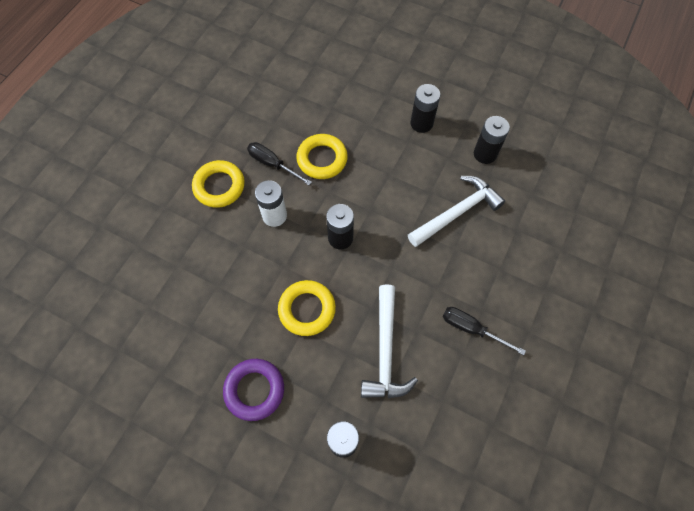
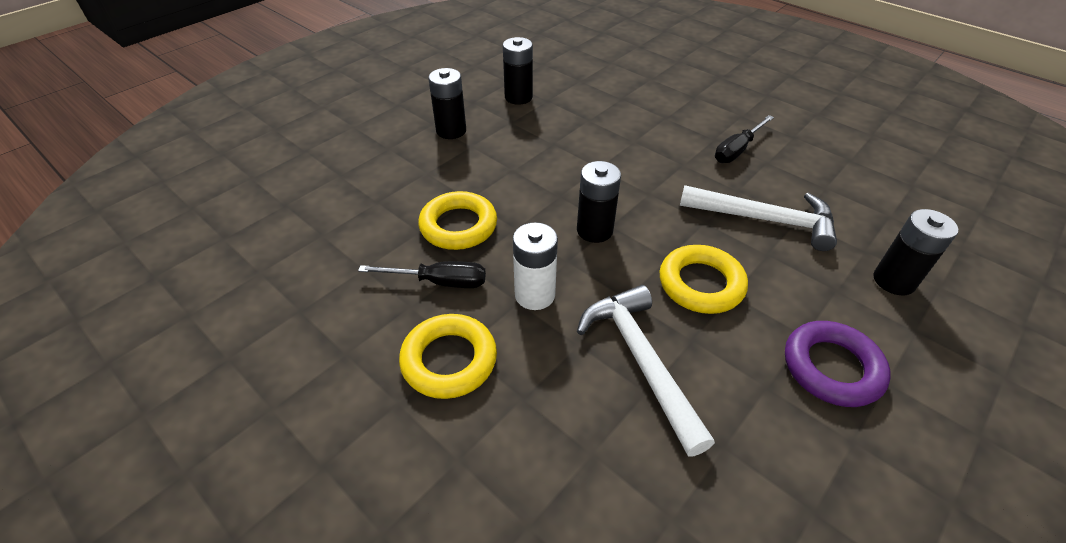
camera: 75 degrees left, 20 degrees down
black screwdriver [247,142,312,185] -> black screwdriver turned 135 degrees counterclockwise [358,261,486,288]
white hammer [408,176,505,247] -> white hammer moved to [577,285,715,456]

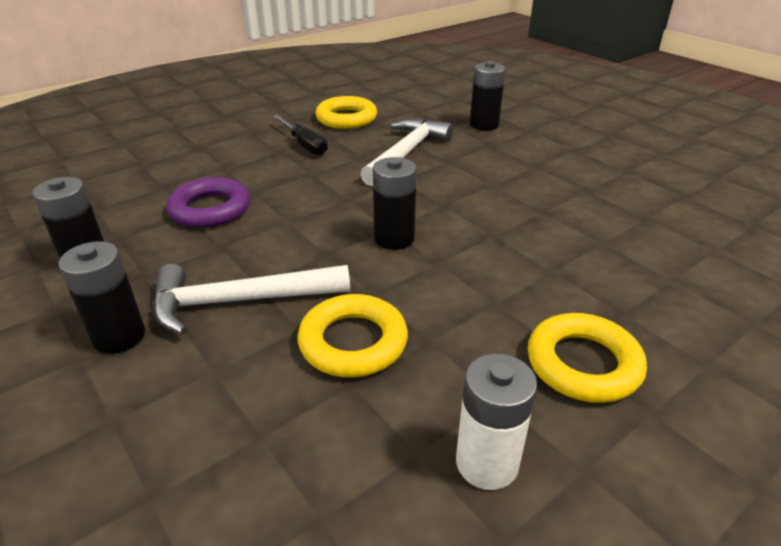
camera: 80 degrees left, 10 degrees down
black screwdriver [358,261,486,288] -> none
white battery [513,222,558,310] -> white battery moved to [456,353,537,490]
white hammer [577,285,715,456] -> white hammer moved to [153,264,350,335]
yellow ring [660,245,748,314] -> yellow ring moved to [315,96,377,129]
purple ring [785,321,891,407] -> purple ring moved to [166,177,250,228]

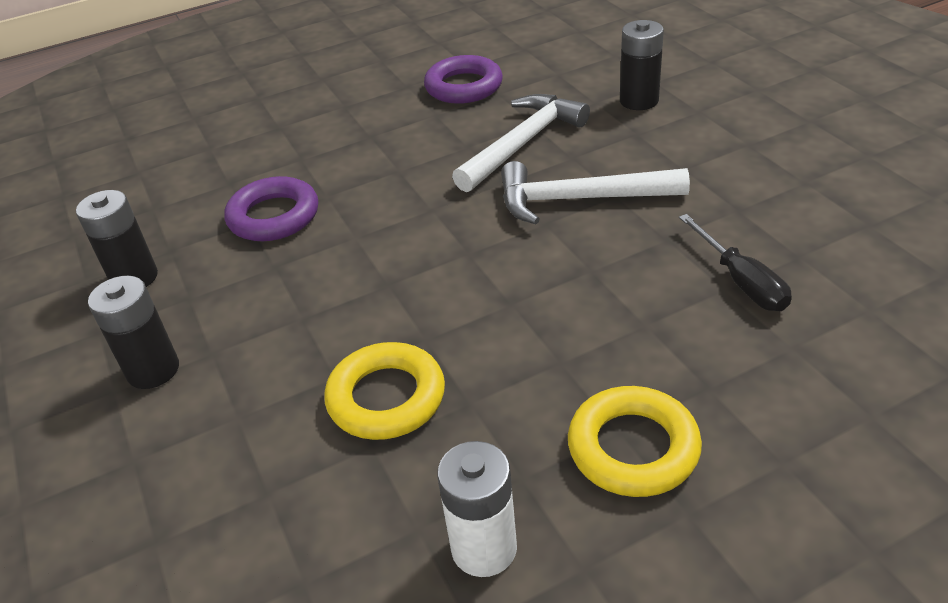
camera: 15 degrees right, 5 degrees up
white hammer [153,264,350,335] -> white hammer moved to [501,161,690,224]
black screwdriver [273,115,328,155] -> black screwdriver moved to [679,214,792,311]
yellow ring [315,96,377,129] -> purple ring [424,55,503,104]
black battery [373,157,417,250] -> none

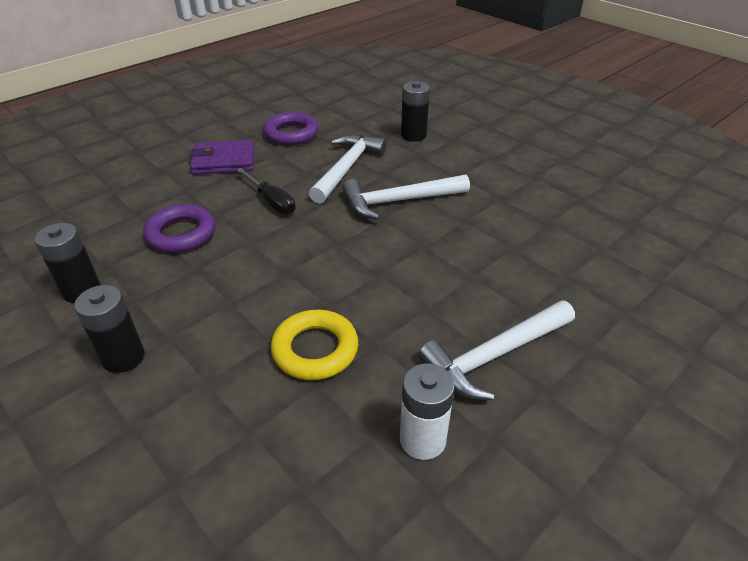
camera: 20 degrees left, 0 degrees up
yellow ring [568,386,702,497] -> white hammer [418,300,575,400]
black screwdriver [679,214,792,311] -> black screwdriver moved to [236,168,295,214]
none -> purple wallet [189,139,255,175]

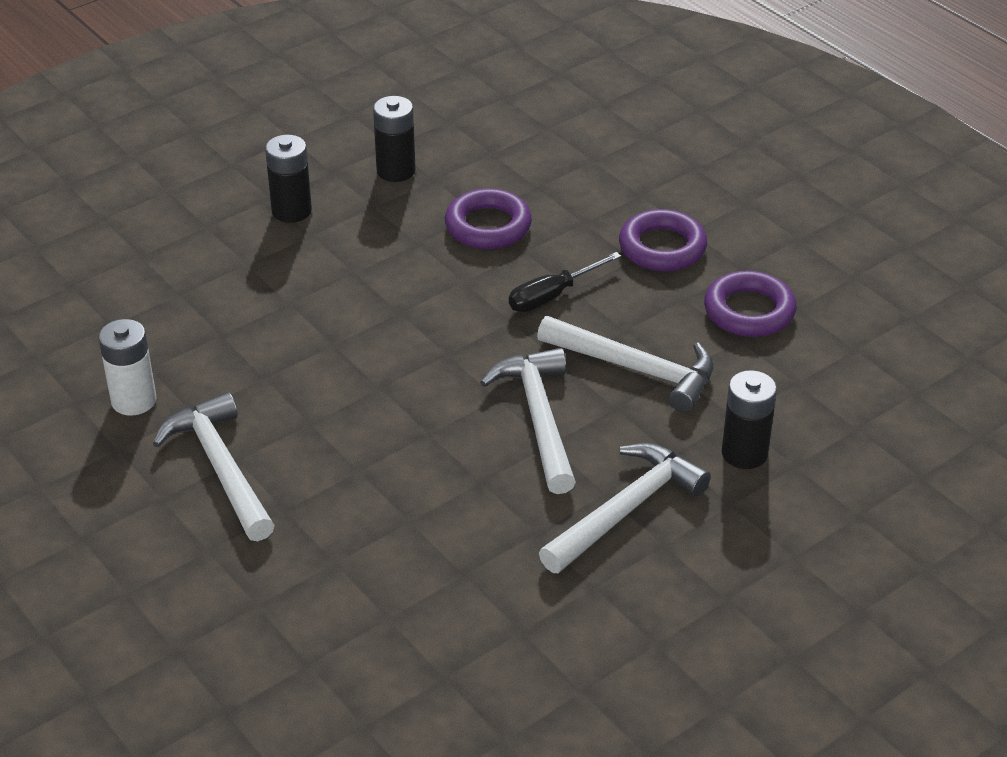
camera: 95 degrees right, 0 degrees up
purple wallet [189,139,255,175] -> purple ring [619,209,707,271]
yellow ring [271,310,358,380] -> none
none -> white hammer [539,443,711,573]

